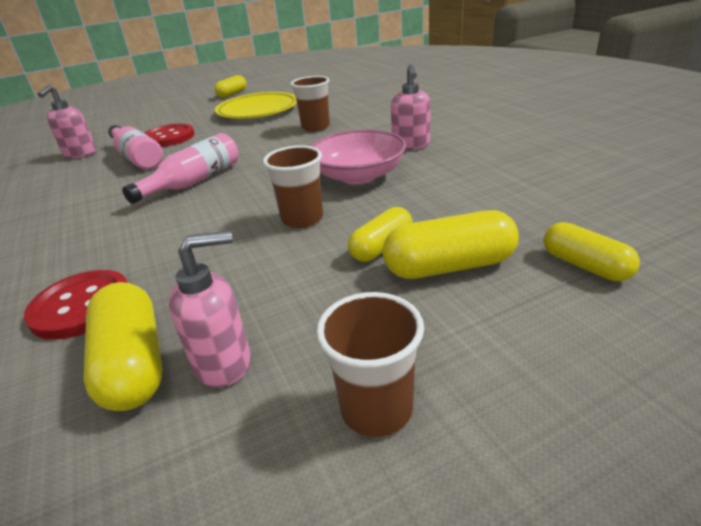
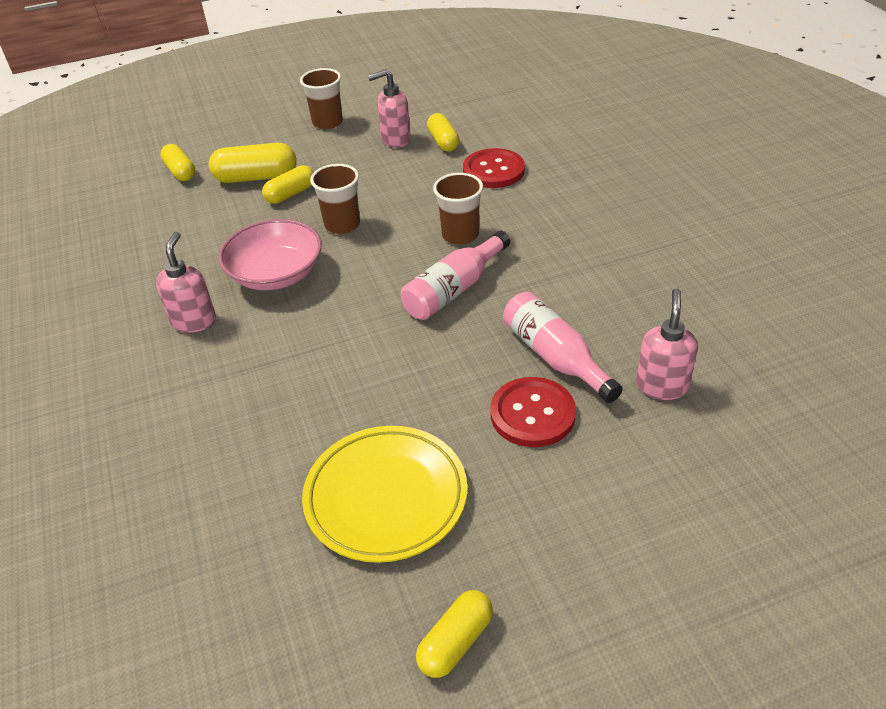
camera: 175 degrees left, 10 degrees up
yellow capsule [83,282,163,411] -> yellow capsule [427,113,459,152], size x0.66
brown cup [291,76,330,132] -> brown cup moved to [433,173,483,245]

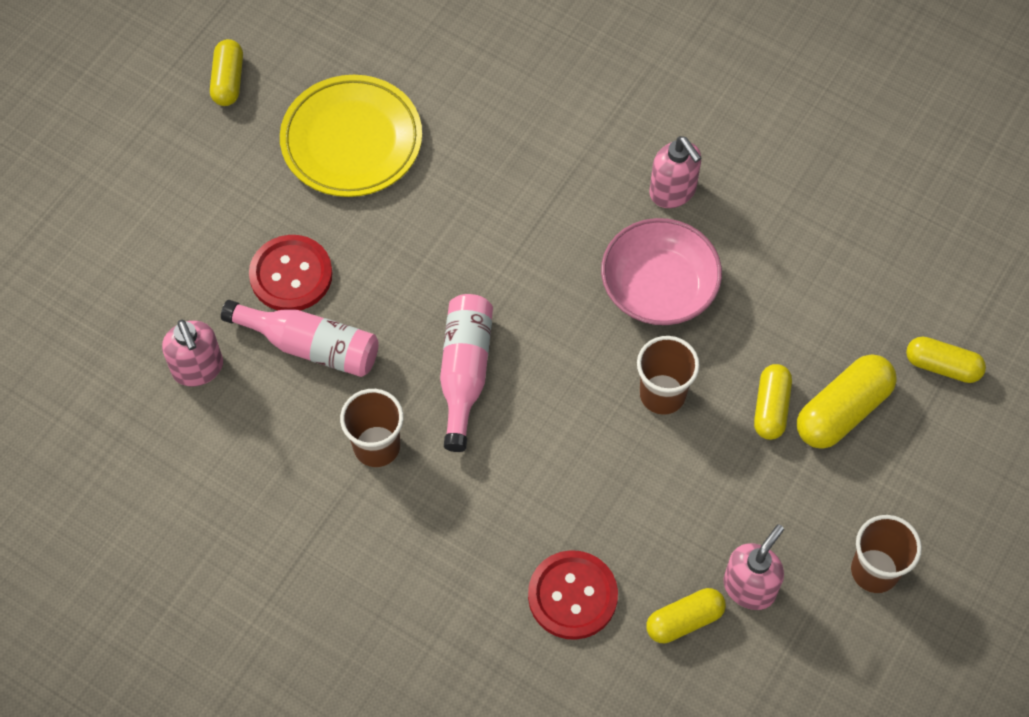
camera: 140 degrees right, 20 degrees up
yellow capsule [427,113,459,152] -> yellow capsule turned 60 degrees counterclockwise [646,588,726,643]
brown cup [433,173,483,245] -> brown cup moved to [340,389,404,467]

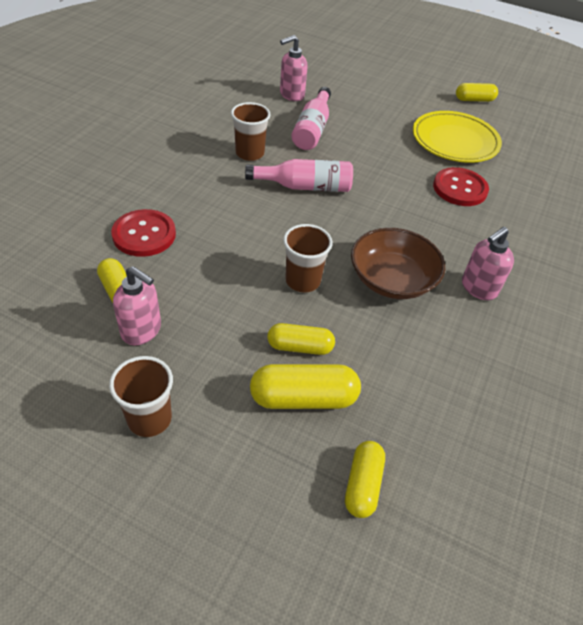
camera: 80 degrees right, 15 degrees down
red button [249,235,333,311] -> red button moved to [433,167,489,206]
pink bowl [601,218,722,325] -> brown bowl [351,228,445,299]
yellow capsule [797,354,897,449] -> yellow capsule turned 45 degrees counterclockwise [250,364,361,409]

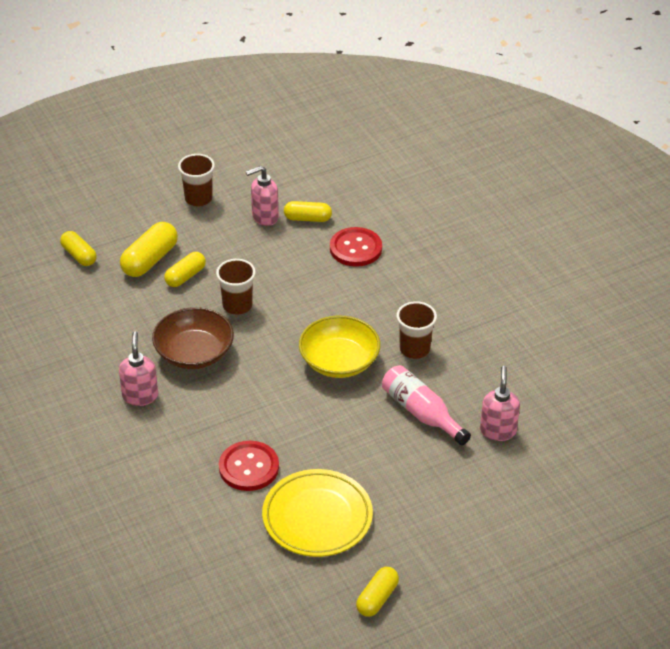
camera: 130 degrees right, 5 degrees down
pink bottle [245,159,353,192] -> yellow bowl [299,316,380,378]

